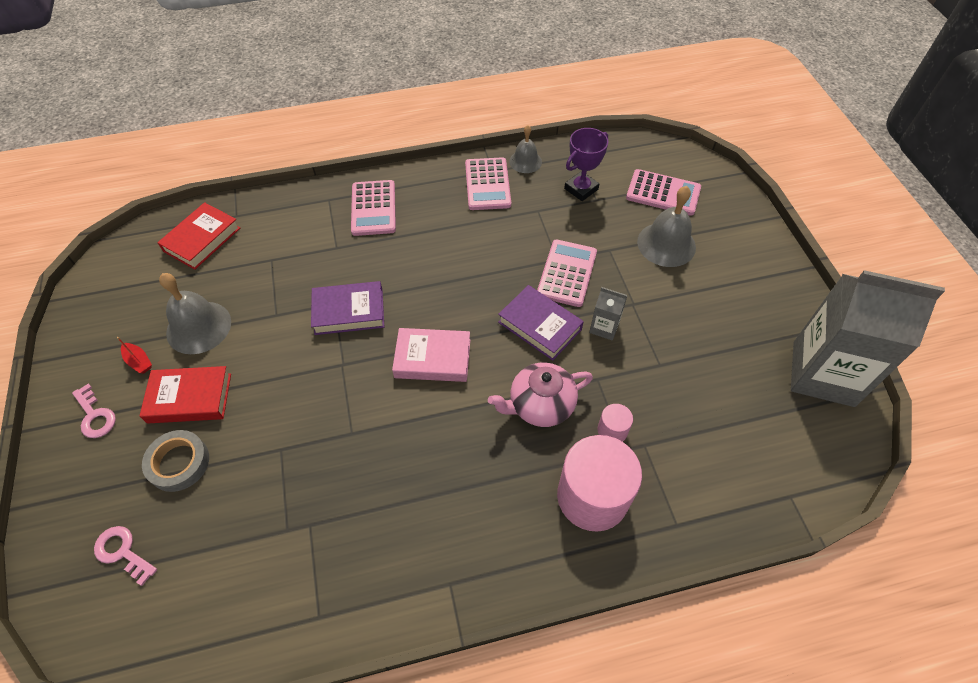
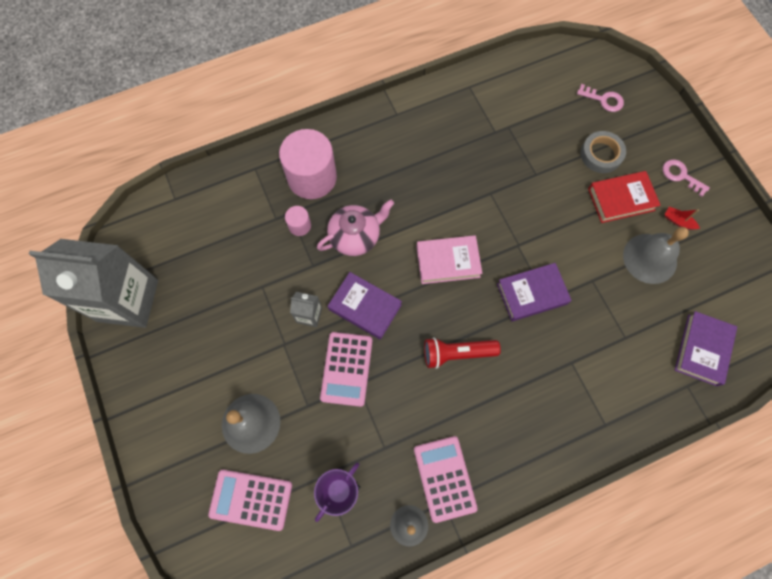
camera: 170 degrees right, 15 degrees up
red book [157,202,240,270] -> purple book [675,311,737,386]
pink calculator [351,180,396,236] -> none
none -> red flashlight [424,337,501,369]

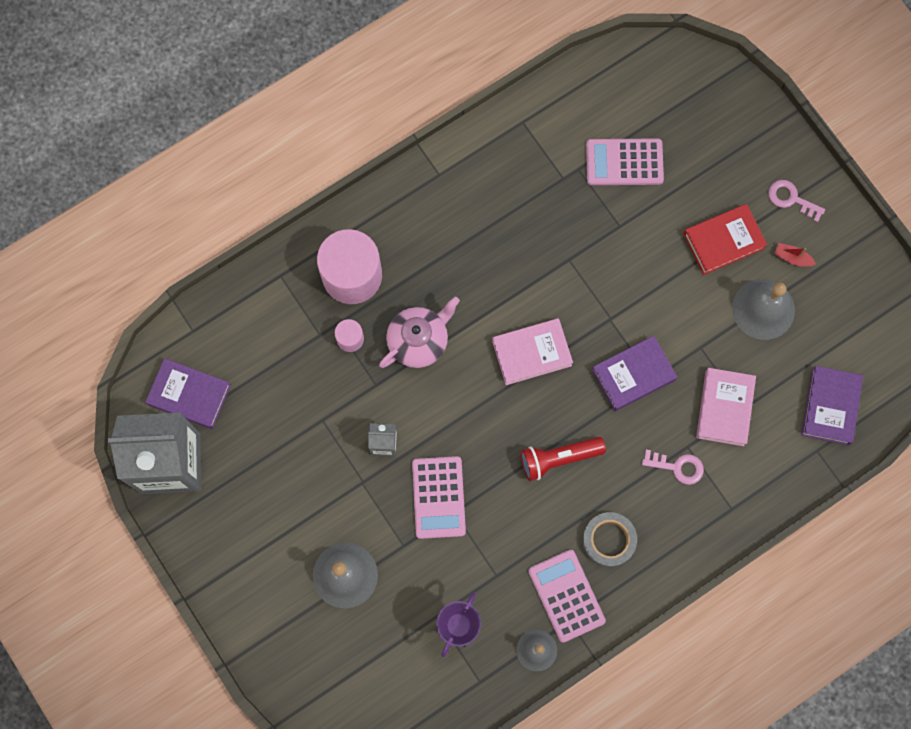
camera: 10 degrees left, 5 degrees up
pink calculator [208,470,292,531] -> pink calculator moved to [586,138,664,185]
purple book [328,272,402,340] -> purple book moved to [146,358,231,429]
pink key [577,84,624,112] -> pink key moved to [642,450,704,485]
grey tape [581,131,626,173] -> grey tape moved to [582,512,637,567]
none -> pink book [696,368,756,446]

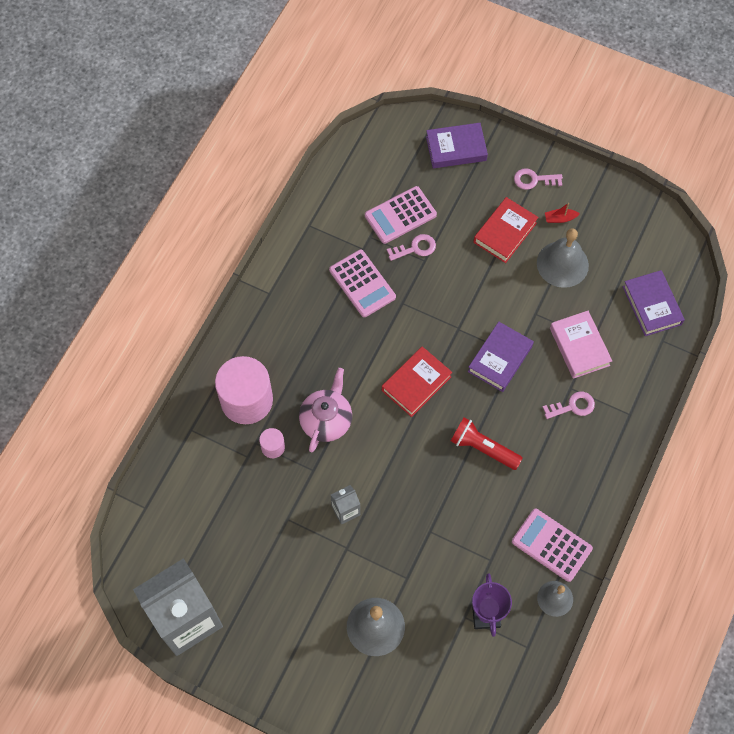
camera: 30 degrees left, 10 degrees down
purple book [146,358,231,429] -> purple book moved to [426,123,488,168]
pink calculator [412,456,466,539] -> pink calculator moved to [329,250,396,317]
pink book [492,318,573,385] -> red book [382,346,452,417]
red flashlight [520,437,606,481] -> red flashlight turned 75 degrees clockwise [451,417,523,470]
grey tape [582,512,637,567] -> none
none -> pink key [387,234,436,261]

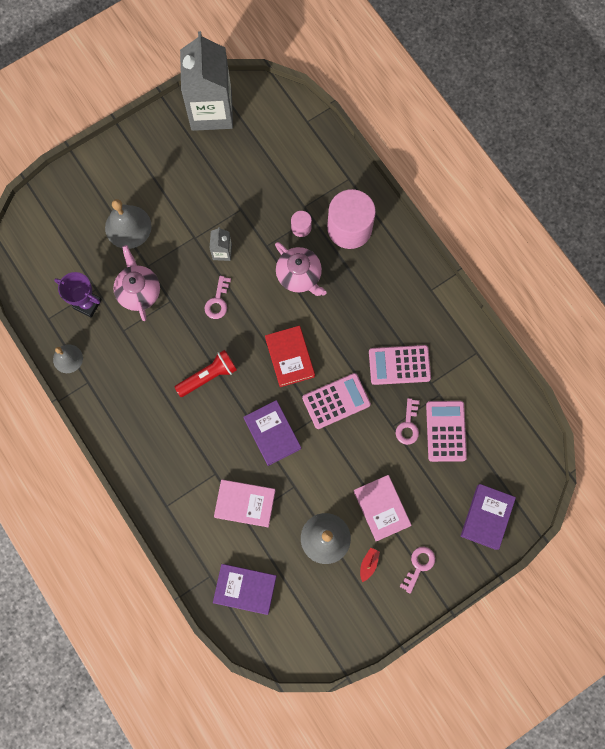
camera: 120 degrees right, 10 degrees up
red book [473,197,538,263] -> pink book [354,475,412,541]
pink calculator [512,509,593,582] -> pink calculator moved to [302,373,371,429]
pink key [543,392,595,419] -> pink key moved to [204,276,231,319]
none -> pink teapot [113,245,160,321]

